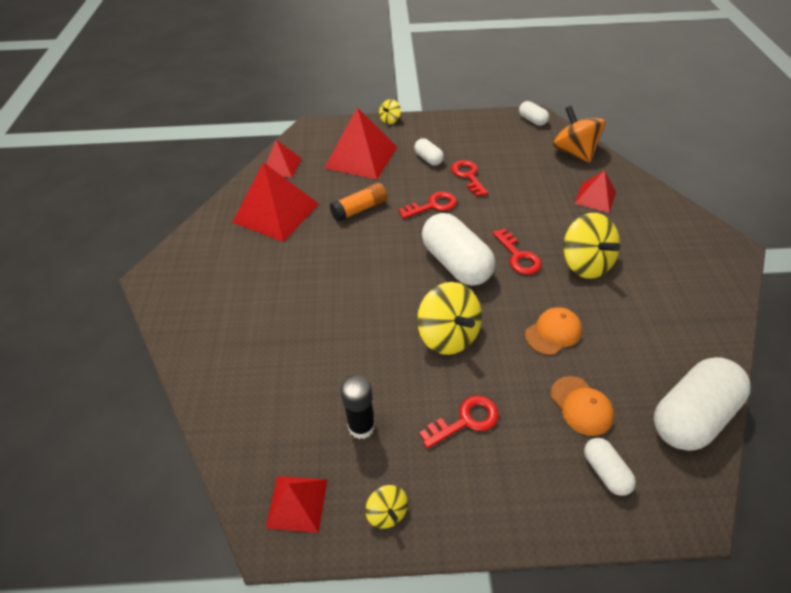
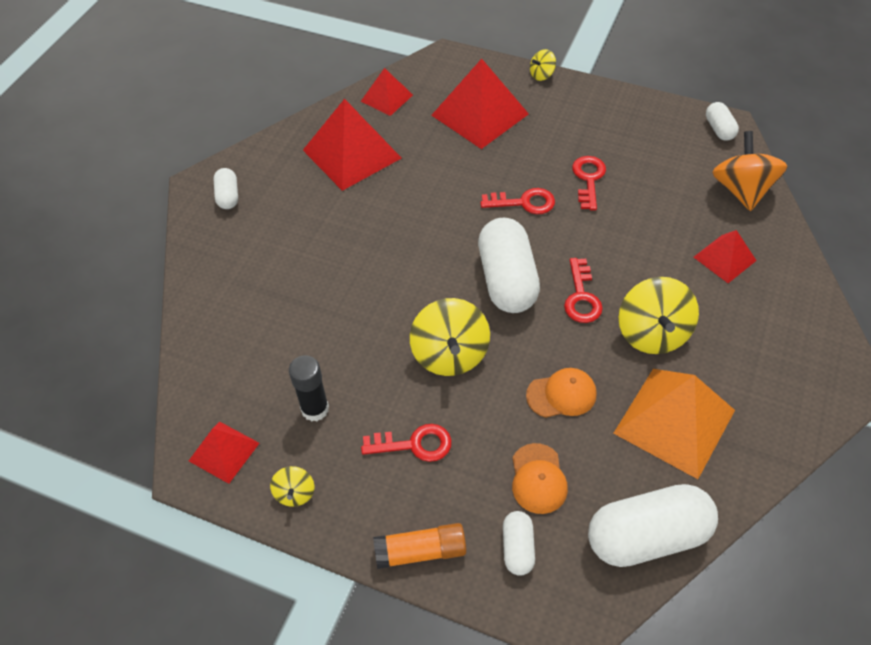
camera: 25 degrees right, 5 degrees up
orange glue stick [330,183,387,222] -> orange glue stick moved to [373,523,467,569]
white capsule [414,138,444,166] -> white capsule moved to [213,168,238,209]
none -> orange pyramid [613,369,735,479]

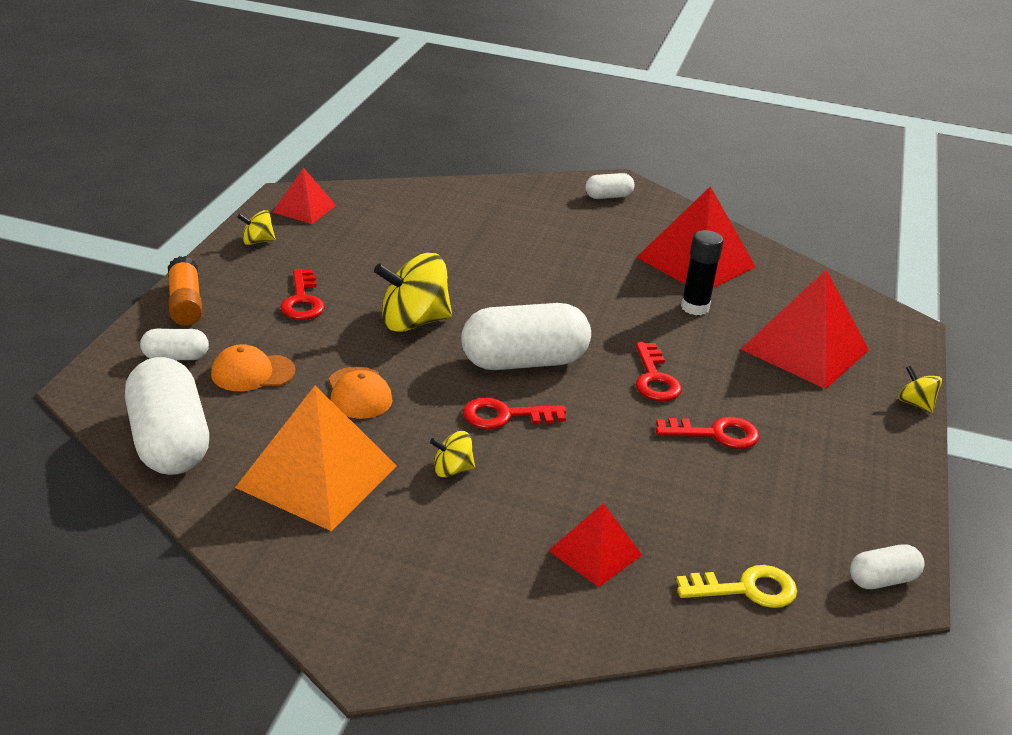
camera: 80 degrees right, 20 degrees down
black glue stick [289,355,329,422] -> black glue stick moved to [681,230,724,315]
red pyramid [361,68,413,116] -> none
yellow spinning top [619,277,699,354] -> yellow spinning top [430,431,475,477], size x0.50
orange spinning top [712,131,788,211] -> yellow key [676,565,797,608]

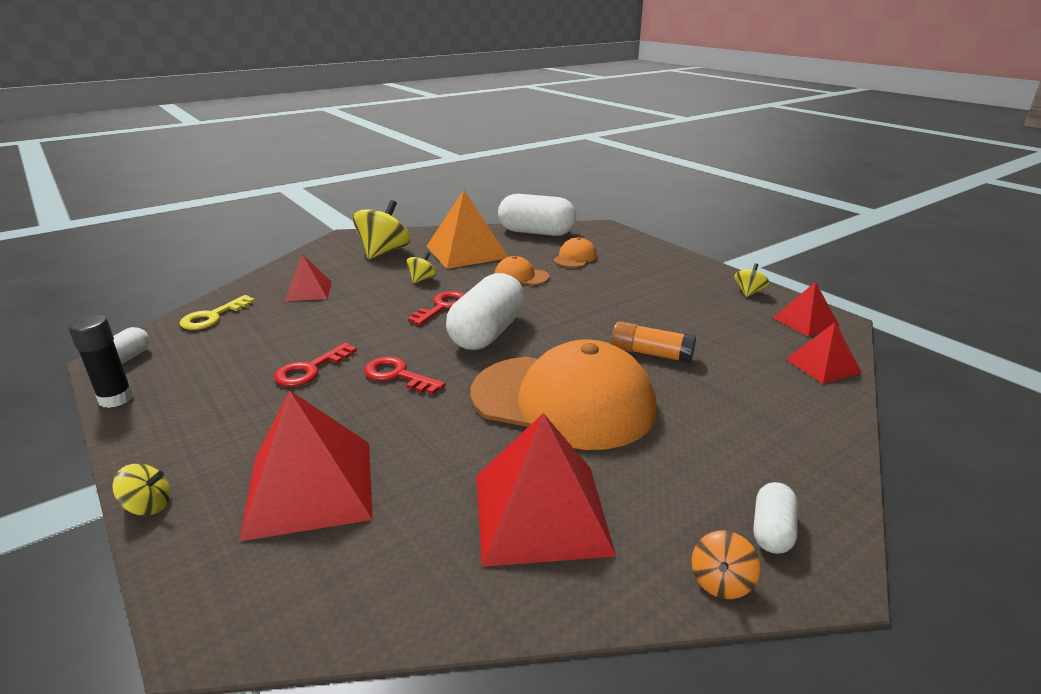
camera: 130 degrees right, 5 degrees down
white capsule [140,329,209,360] -> none
orange glue stick [168,256,202,326] -> orange glue stick moved to [611,321,696,363]
red key [280,269,325,320] -> none
yellow spinning top [374,253,452,332] -> yellow spinning top moved to [353,200,411,259]
black glue stick [681,230,724,315] -> black glue stick moved to [68,315,134,408]
none -> orange cap [471,339,657,450]
none -> orange spinning top [692,531,760,599]
none -> red pyramid [786,322,862,384]

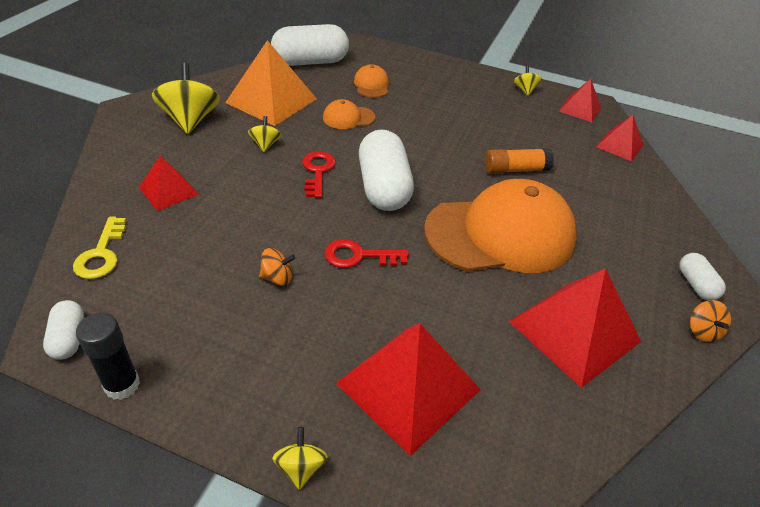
camera: 35 degrees left, 15 degrees up
yellow spinning top [113,464,170,516] -> yellow spinning top turned 60 degrees counterclockwise [272,427,328,490]
red key [274,342,357,387] -> orange spinning top [259,248,295,286]

